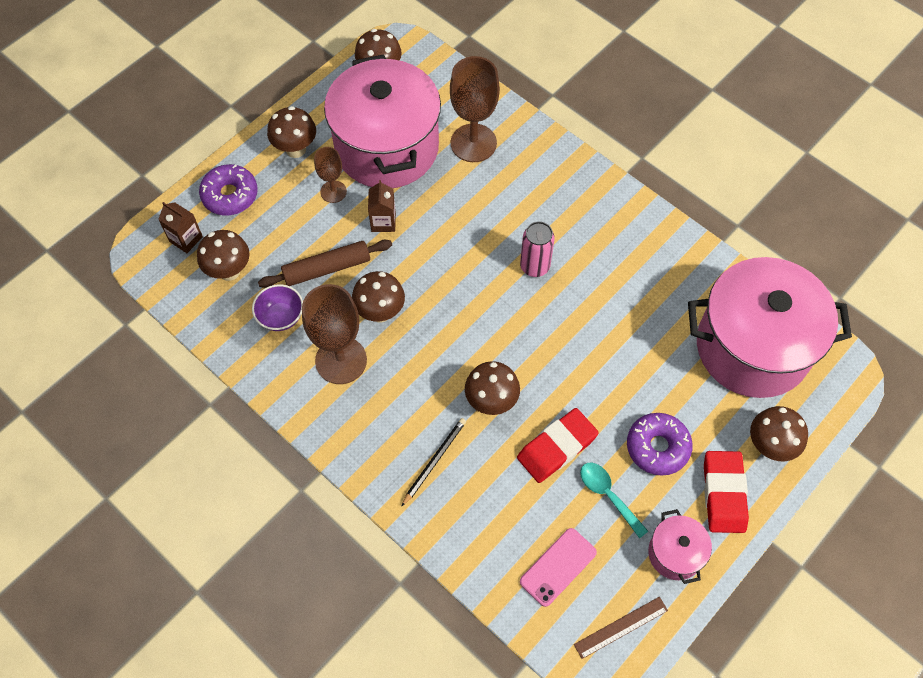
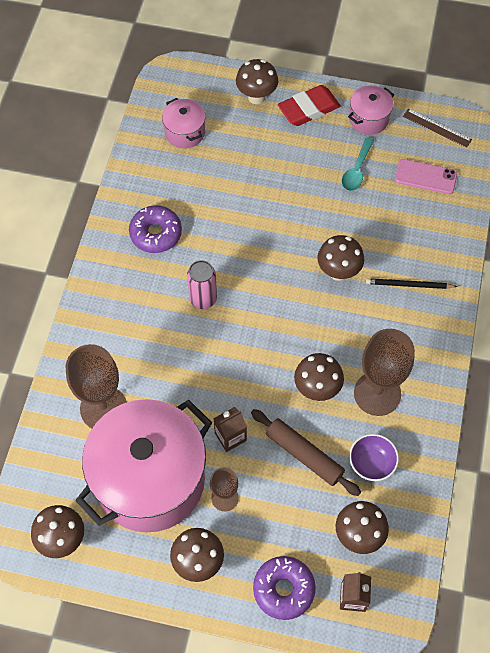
camera: 120 degrees left, 0 degrees up
red eraser [517,408,599,483] -> none
purple donut [627,413,693,476] -> purple donut moved to [129,205,182,253]
pink pot [688,257,852,398] -> pink pot [162,98,206,148], size x0.44

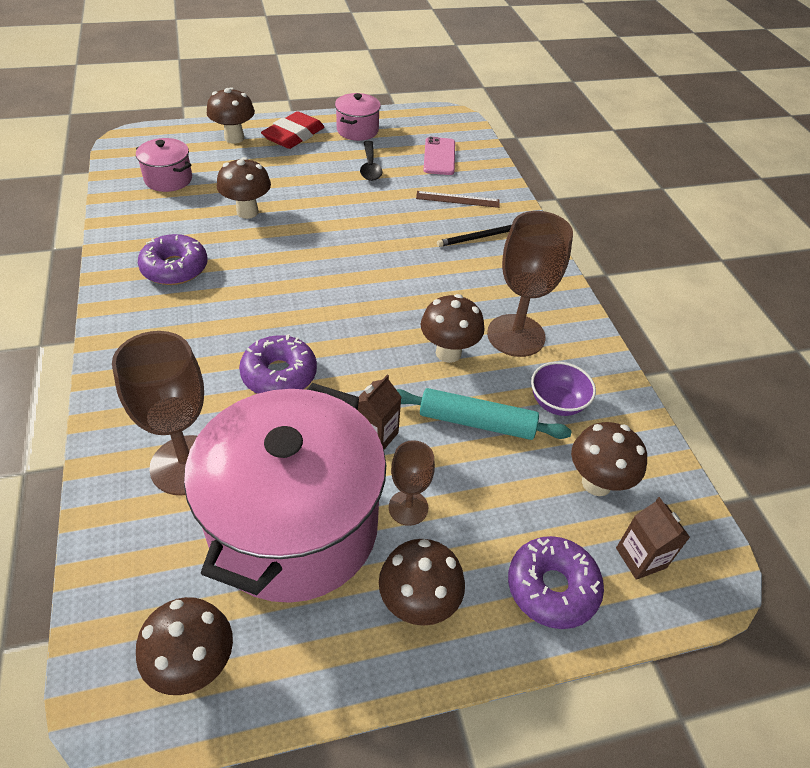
camera: 30 degrees left, 15 degrees down
pink can [187,260,217,309] -> none
brown rolling pin [251,409,361,496] -> turquoise rolling pin [397,388,572,440]
brown mushroom [318,235,364,281] -> brown mushroom moved to [217,157,271,219]
turquoise spoon [342,138,374,191] -> black spoon [360,141,383,181]
pink phone [395,159,457,194] -> pink phone turned 75 degrees counterclockwise [423,137,455,175]
brown ruler [403,109,472,148] -> brown ruler moved to [416,191,500,208]
none -> purple donut [239,334,317,394]

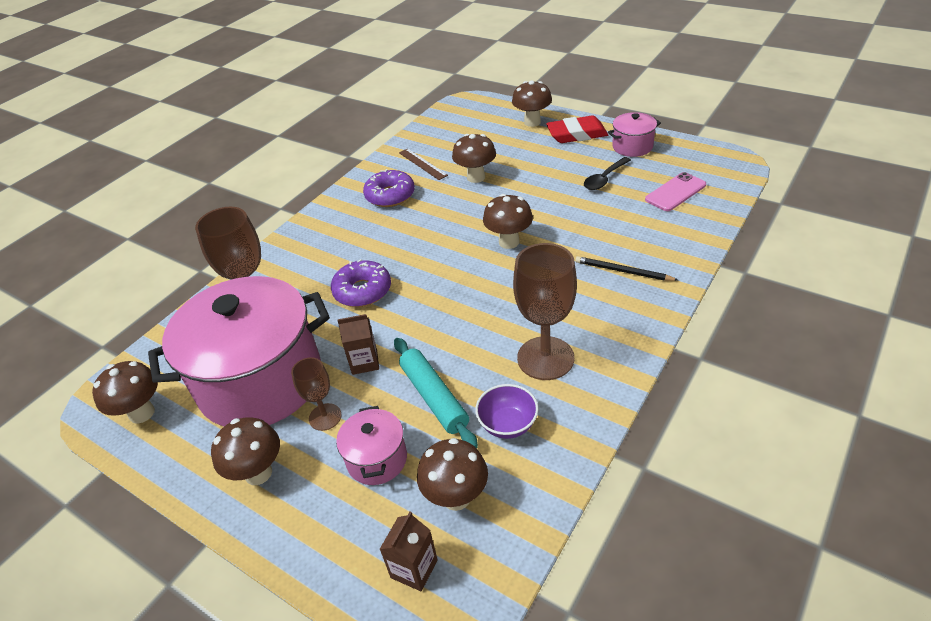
camera: 55 degrees right, 5 degrees down
pink pot [136,138,192,192] -> pink pot moved to [336,406,407,485]
brown ruler [416,191,500,208] -> brown ruler moved to [399,149,448,180]
brown mushroom [421,294,485,363] -> brown mushroom moved to [483,194,533,249]
purple donut [508,536,604,629] -> none

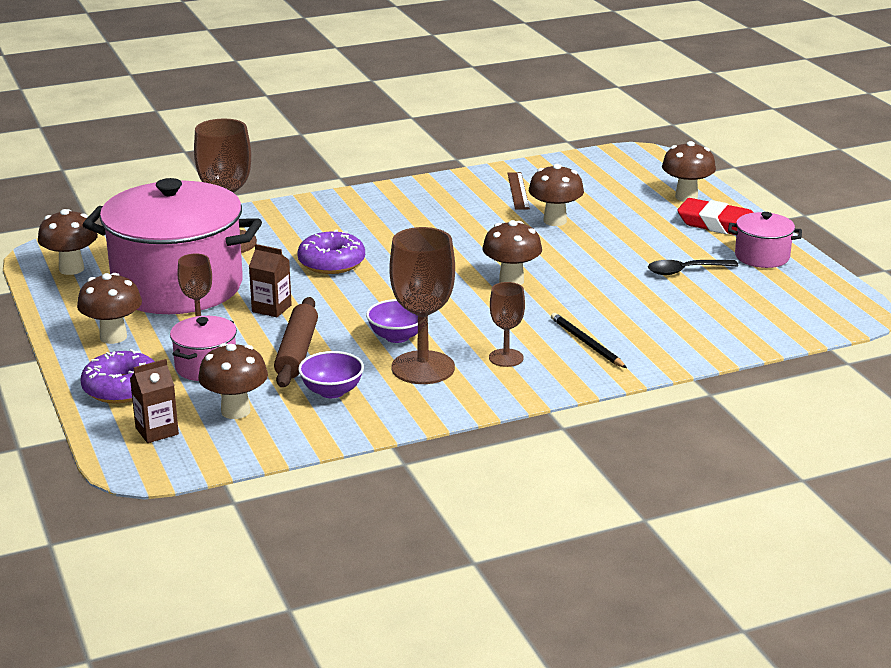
camera: 30 degrees right, 15 degrees down
purple donut [363,169,415,207] -> purple donut moved to [80,349,155,404]
turquoise rolling pin [394,338,478,448] -> brown rolling pin [274,297,318,387]
pink phone [645,172,706,211] -> none
none -> purple bowl [366,299,418,343]
none -> brown goblet [489,282,525,367]

